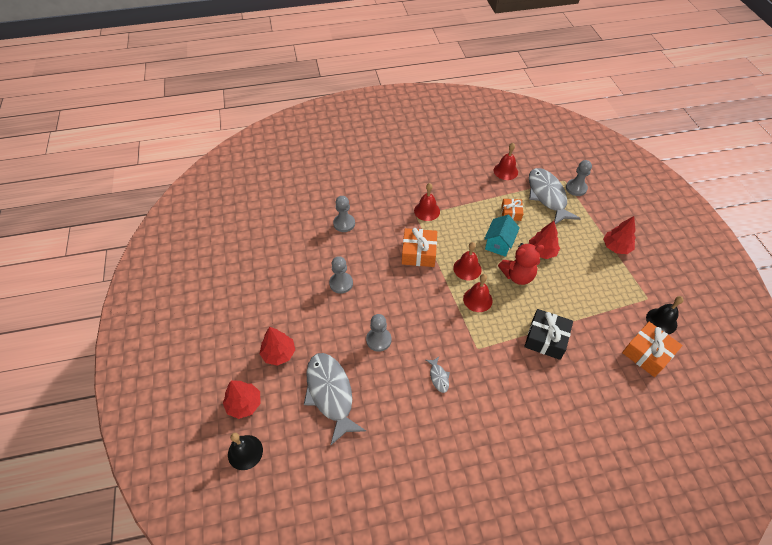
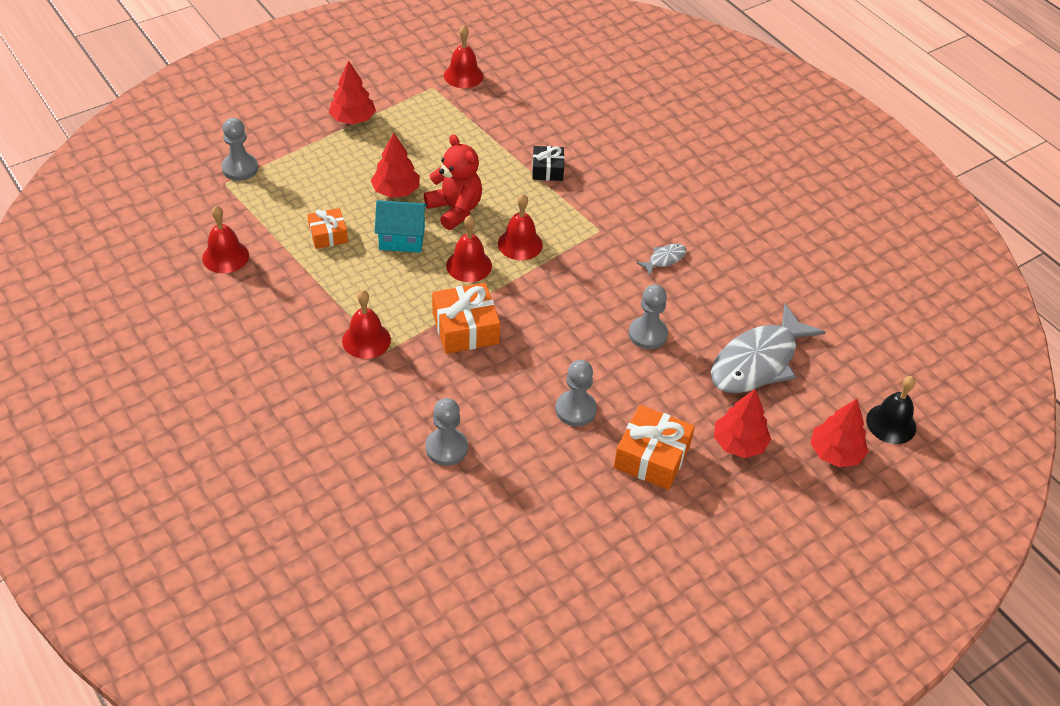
camera: 115 degrees left, 5 degrees down
black gift [524,309,573,360] -> black gift [532,146,565,181], size x0.62
grey fish [529,168,581,224] -> none
orange gift [622,322,682,377] -> orange gift moved to [614,405,695,490]
black bell [646,296,684,334] -> red bell [444,25,483,88]

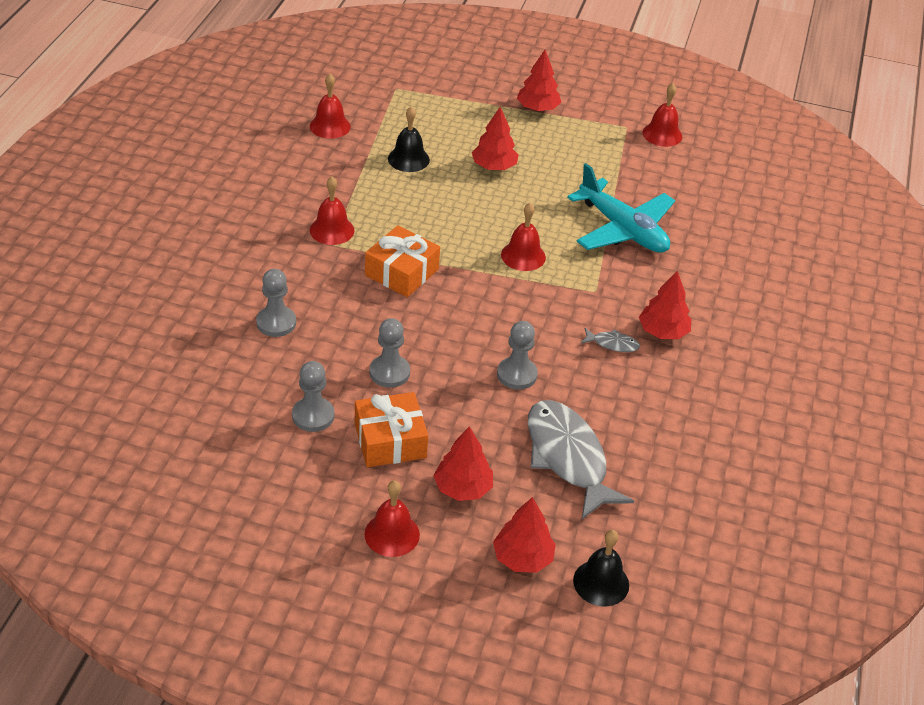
camera: 50 degrees right, 5 degrees down
grey pawn [222,118,258,181] -> grey pawn moved to [292,361,334,432]
orange gift [307,208,348,249] -> black bell [388,107,430,172]
turquoise house [375,200,428,253] -> none
red teddy bear [424,134,482,230] -> none
red bell [446,215,492,282] -> red bell moved to [364,480,420,557]
black gift [532,146,565,181] -> turquoise plane [567,163,675,253]
grey fish [711,304,825,393] -> grey fish turned 60 degrees clockwise [528,400,634,519]
none -> red tree [639,271,691,339]

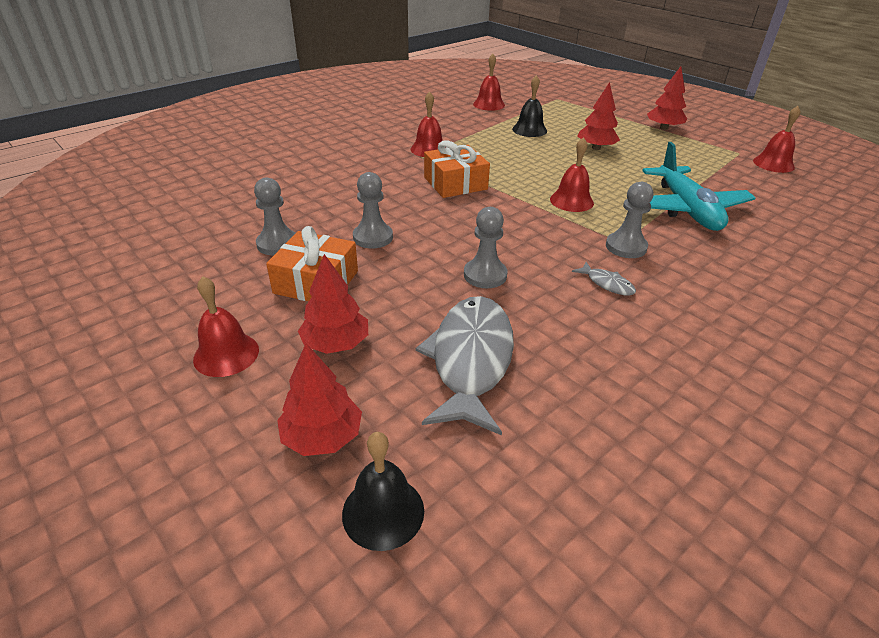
camera: 35 degrees right, 5 degrees down
grey pawn [256,269,296,337] -> grey pawn moved to [606,182,653,258]
red tree [639,271,691,339] -> none

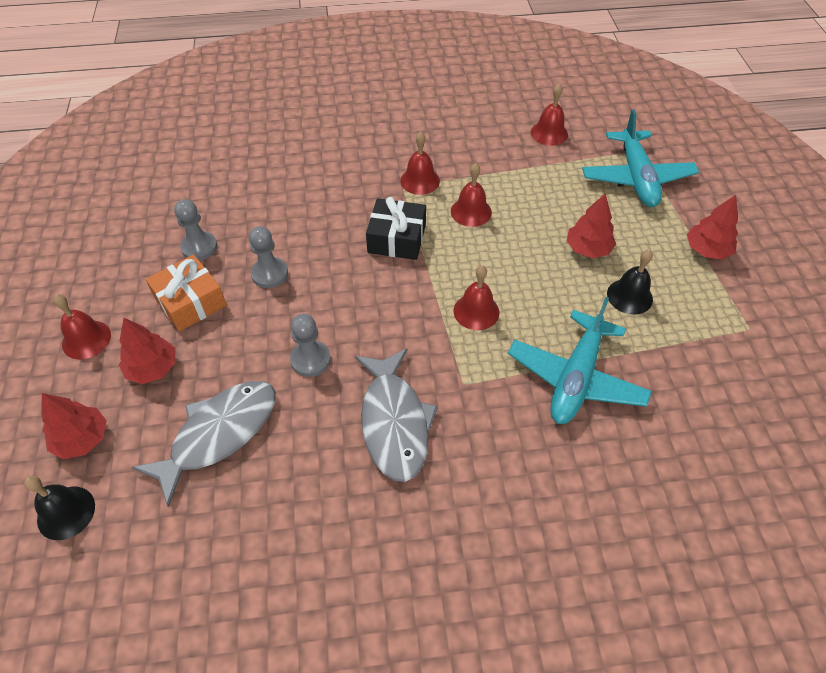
camera: 35 degrees right, 15 degrees up
orange gift [424,140,490,198] -> black gift [366,197,426,260]
black bell [512,75,547,137] -> black bell moved to [607,250,653,315]
grey fish [572,262,636,295] -> grey fish [355,348,438,482], size x2.37
grey pawn [606,182,653,258] -> none
red bell [753,106,800,173] -> red bell moved to [451,163,492,227]
none -> turquoise plane [582,109,699,207]

